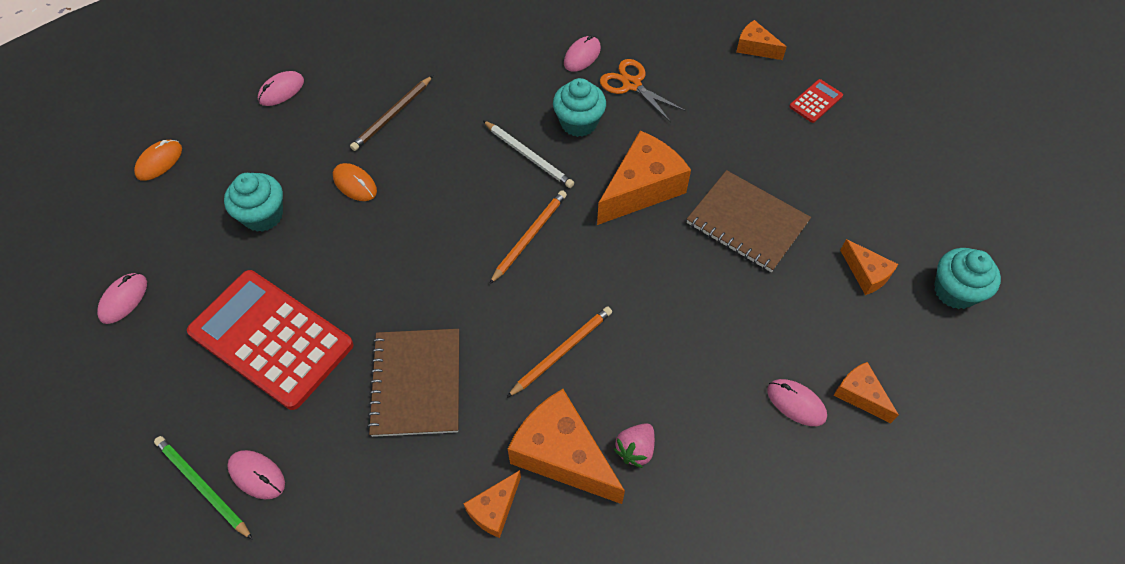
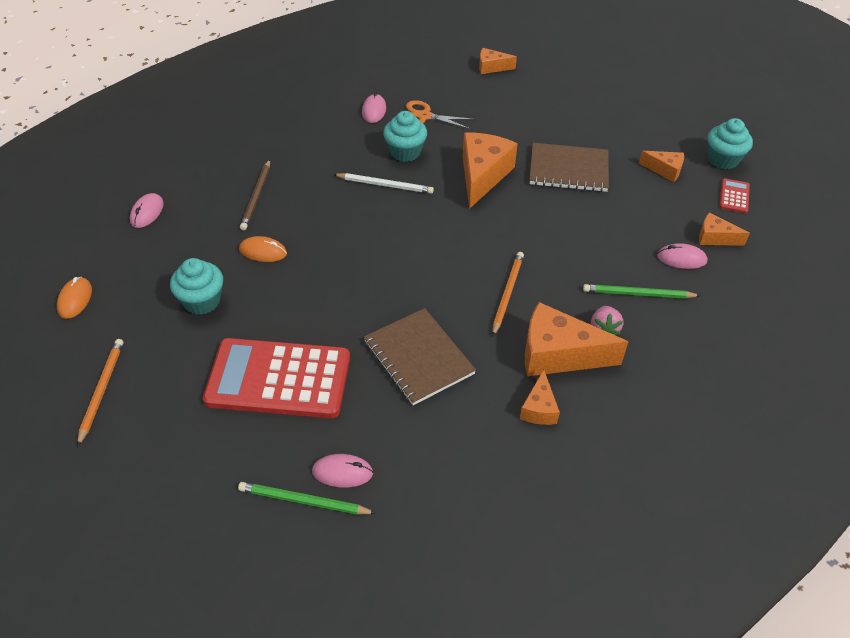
camera: 30 degrees left, 10 degrees down
pink mouse [97,273,147,324] -> none
orange pencil [489,190,567,284] -> orange pencil moved to [77,339,123,447]
red calculator [789,79,843,123] -> red calculator moved to [719,178,750,213]
none -> green pencil [583,284,701,299]

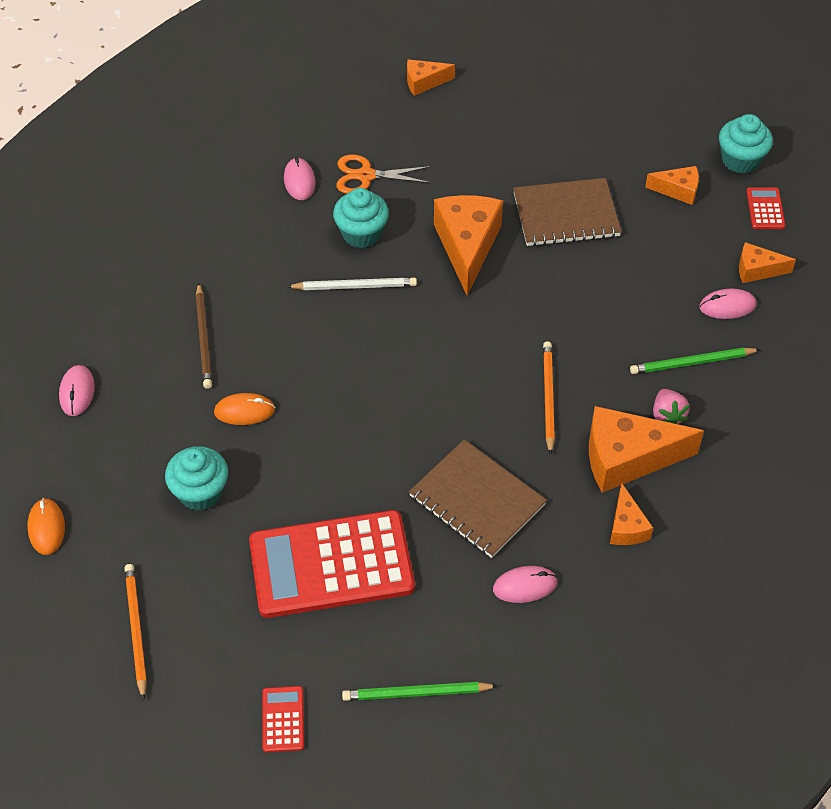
camera: 15 degrees left, 5 degrees up
pink mouse [312,454,373,488] -> pink mouse moved to [493,566,558,603]
none -> red calculator [262,686,304,752]

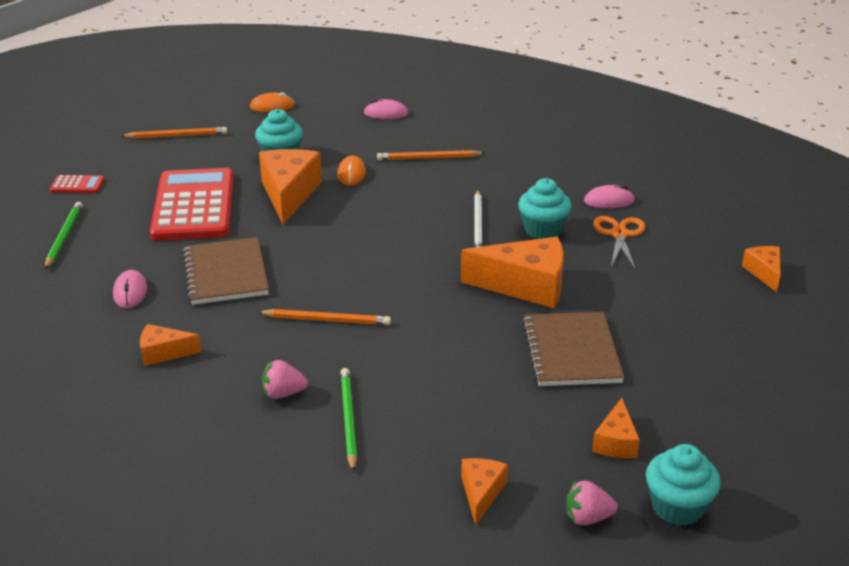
camera: 95 degrees right, 20 degrees down
brown pencil [196,283,212,389] -> orange pencil [377,150,485,160]
brown notebook [409,439,547,558] -> brown notebook turned 60 degrees counterclockwise [183,237,269,305]
orange cheese [589,406,704,493] -> orange cheese moved to [259,149,322,224]
pink mouse [699,289,756,319] -> none
red calculator [746,187,785,229] -> pink strawberry [566,480,618,525]

